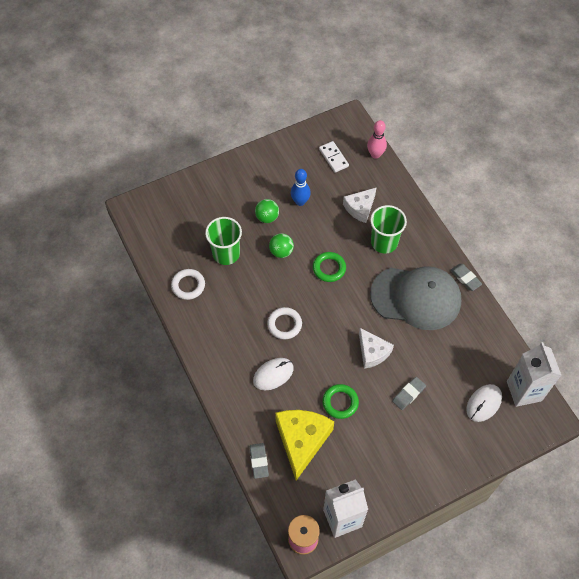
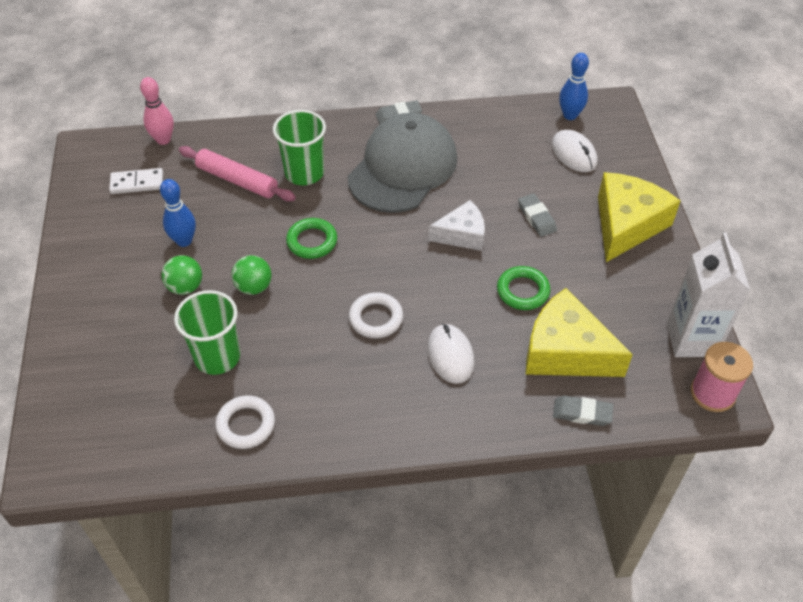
camera: 70 degrees left, 10 degrees down
white cheese [343,187,377,223] -> pink rolling pin [179,146,296,202]
white carton [507,342,562,407] -> blue bowling pin [559,53,589,120]
none -> yellow cheese [598,172,680,262]

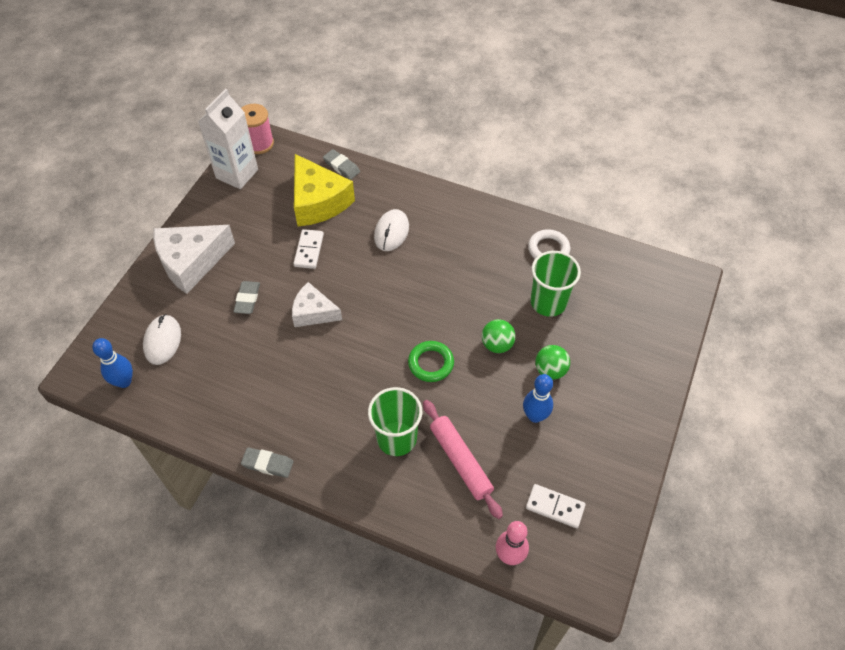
camera: 150 degrees left, 5 degrees up
grey cap [348,113,457,213] -> none
white ring [349,292,403,338] -> none
green ring [497,266,550,310] -> white domino [293,229,324,269]
yellow cheese [598,172,680,262] -> white cheese [153,225,235,294]

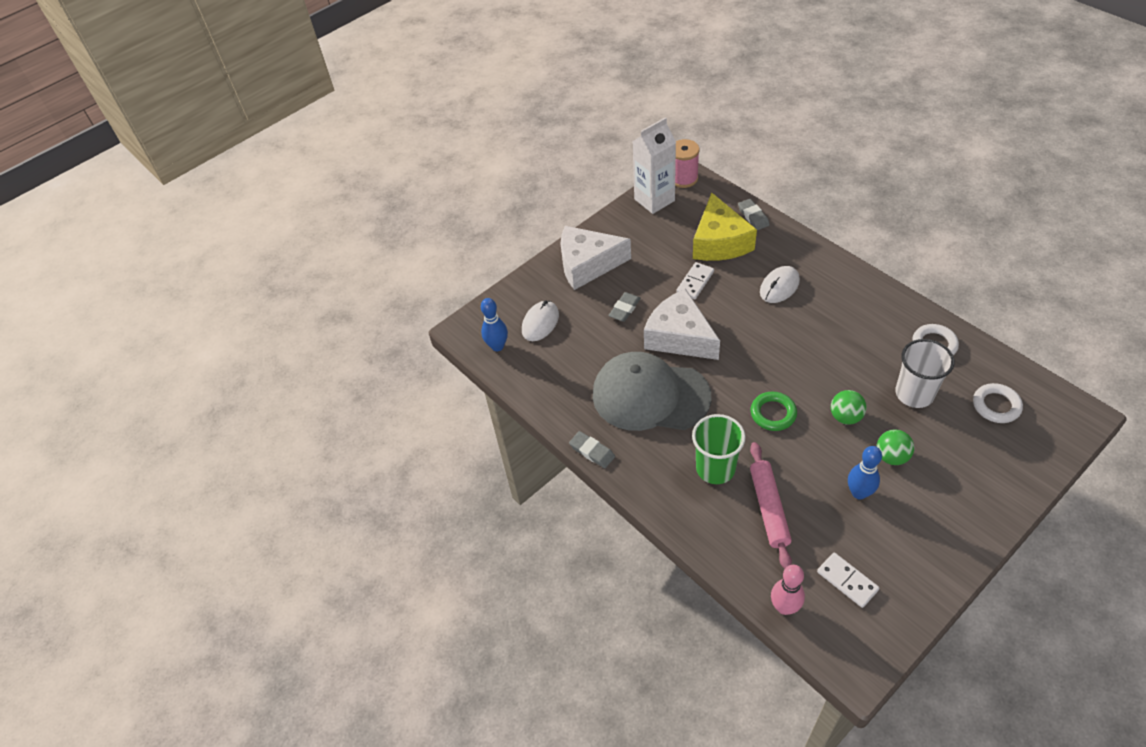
camera: 30 degrees right, 5 degrees down
white cheese [292,282,342,327] -> white cheese [644,289,720,360], size x1.62
green cup [531,251,581,317] -> white cup [895,339,955,408]
none -> grey cap [593,352,711,431]
none -> white ring [973,383,1023,423]

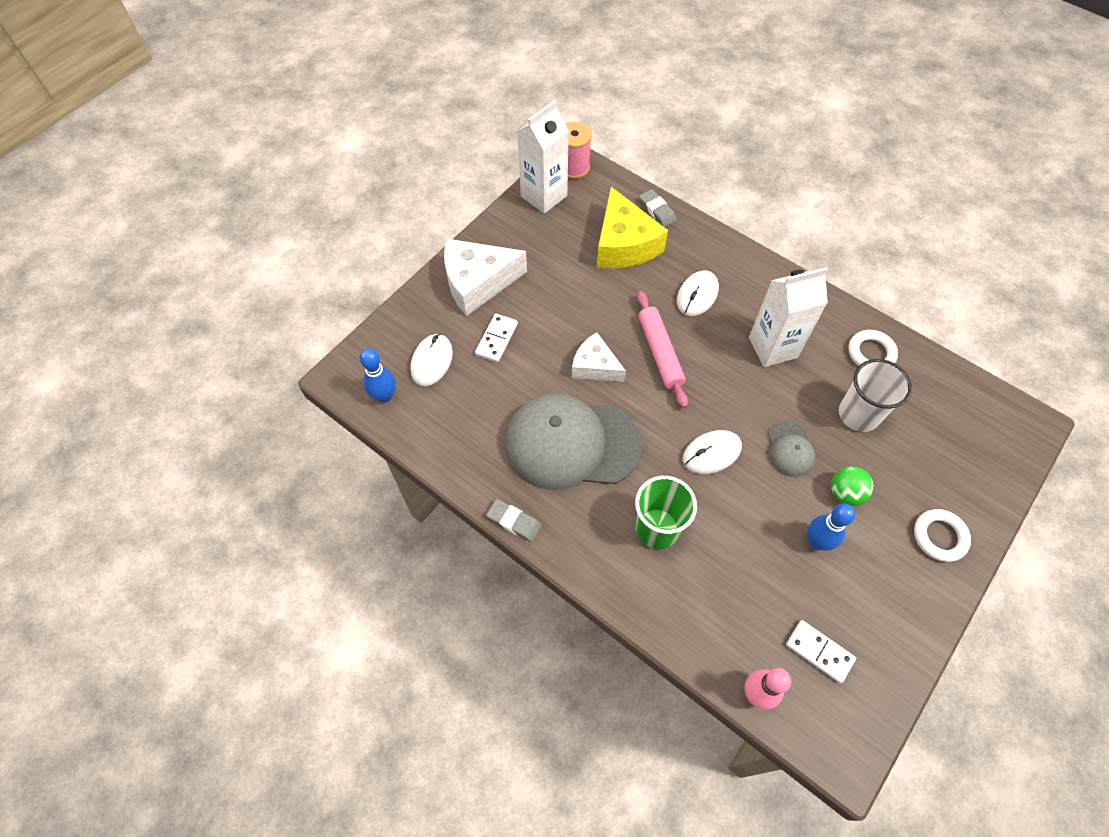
camera: 15 degrees left, 10 degrees up
grey eraser [608,292,641,322] -> none
white cheese [644,289,720,360] -> white cheese [572,332,626,382], size x0.62
white domino [676,262,714,299] -> white domino moved to [475,314,518,362]
pink rolling pin [750,442,792,569] -> pink rolling pin moved to [637,291,688,408]
green ring [751,392,797,431] -> white mouse [683,430,742,474]
green ball [831,390,867,425] -> grey cap [768,421,815,477]
white ring [973,383,1023,423] -> white ring moved to [914,509,971,562]
none -> white carton [749,267,828,367]

